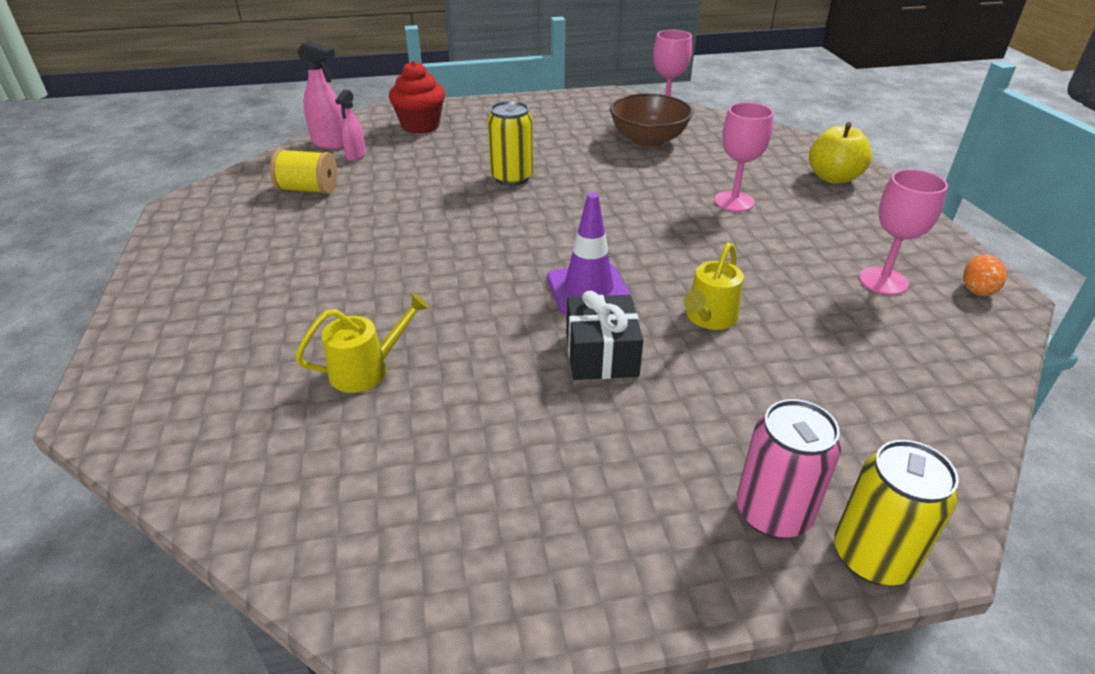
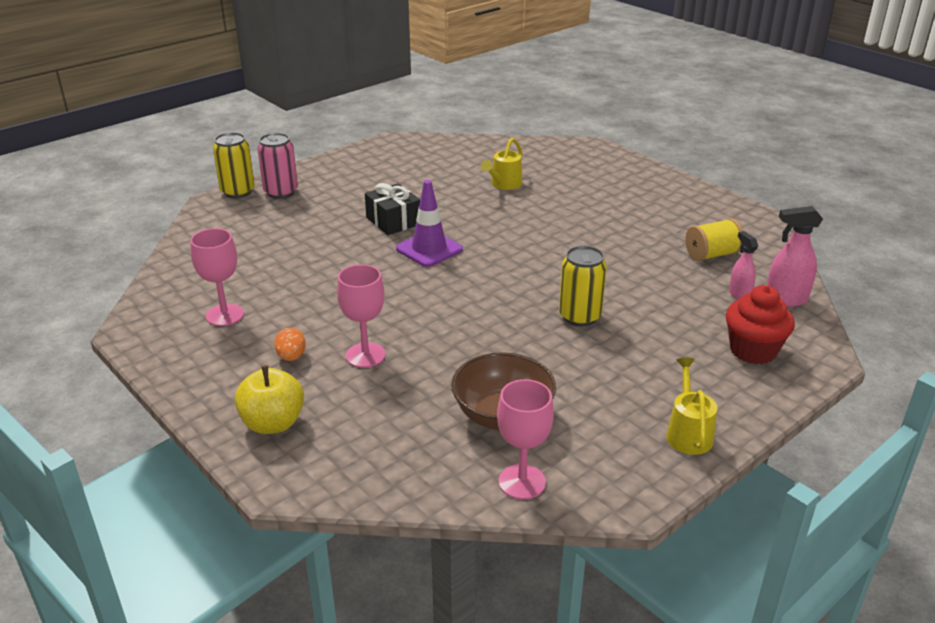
camera: 150 degrees right, 5 degrees down
yellow watering can [684,243,744,330] -> yellow watering can moved to [666,358,717,455]
orange egg [963,254,1006,296] -> orange egg moved to [274,328,306,361]

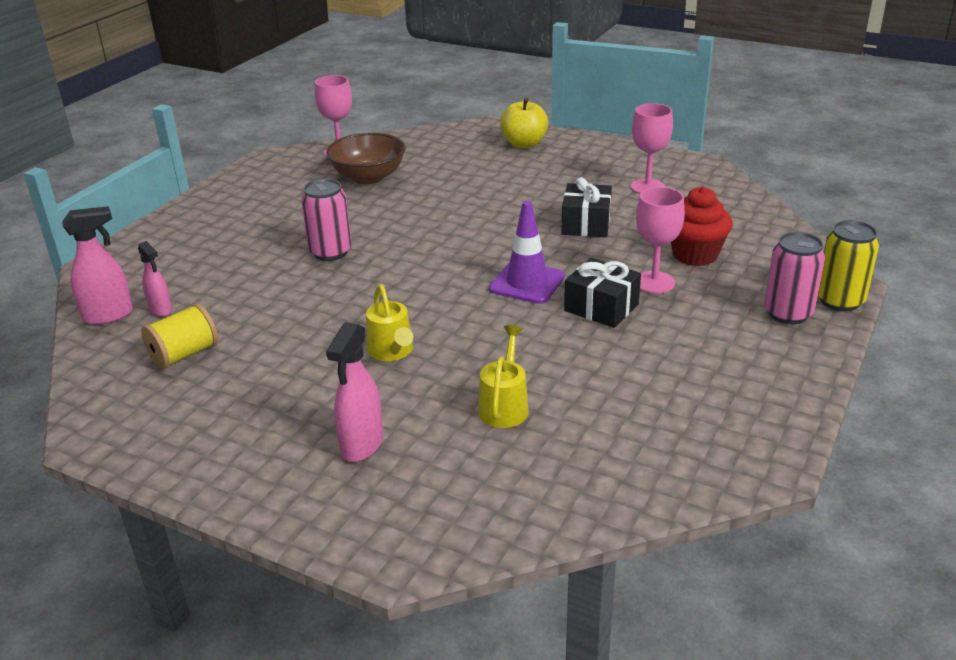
camera: 160 degrees right, 0 degrees up
orange egg [274,328,306,361] -> none
pink goblet [337,264,386,368] -> pink goblet moved to [636,187,685,294]
yellow can [559,246,607,326] -> pink can [301,179,352,261]
yellow watering can [666,358,717,455] -> yellow watering can moved to [366,284,413,361]
red cupcake [726,285,795,364] -> red cupcake moved to [671,186,733,266]
none -> pink spray bottle [326,322,383,462]
none -> black gift [561,177,612,237]

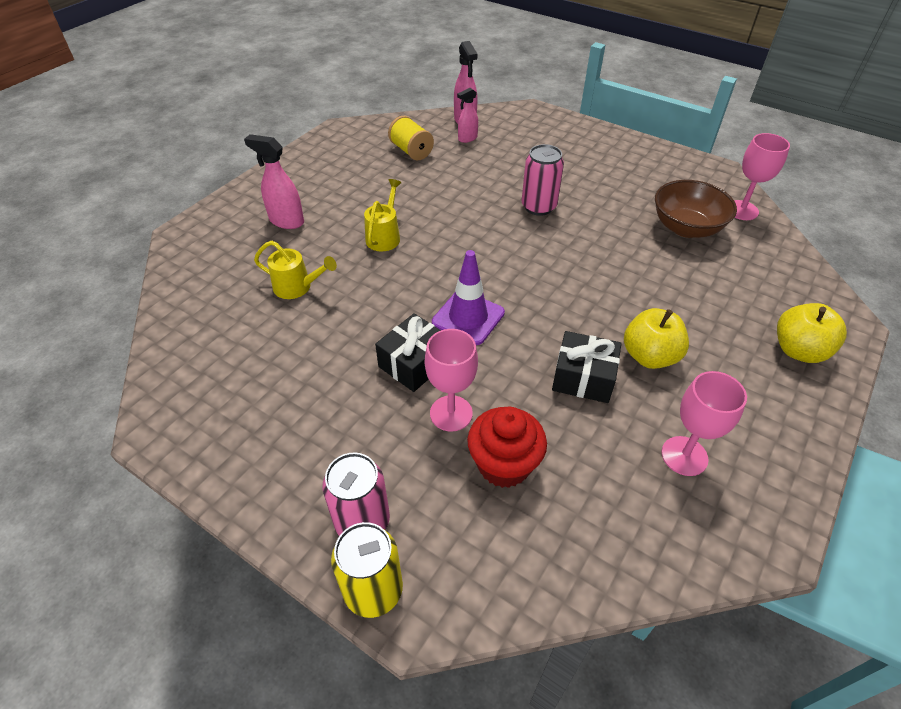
camera: 95 degrees right, 15 degrees up
yellow watering can [366,284,413,361] -> yellow watering can turned 120 degrees clockwise [364,179,401,251]
none -> yellow apple [624,308,689,369]

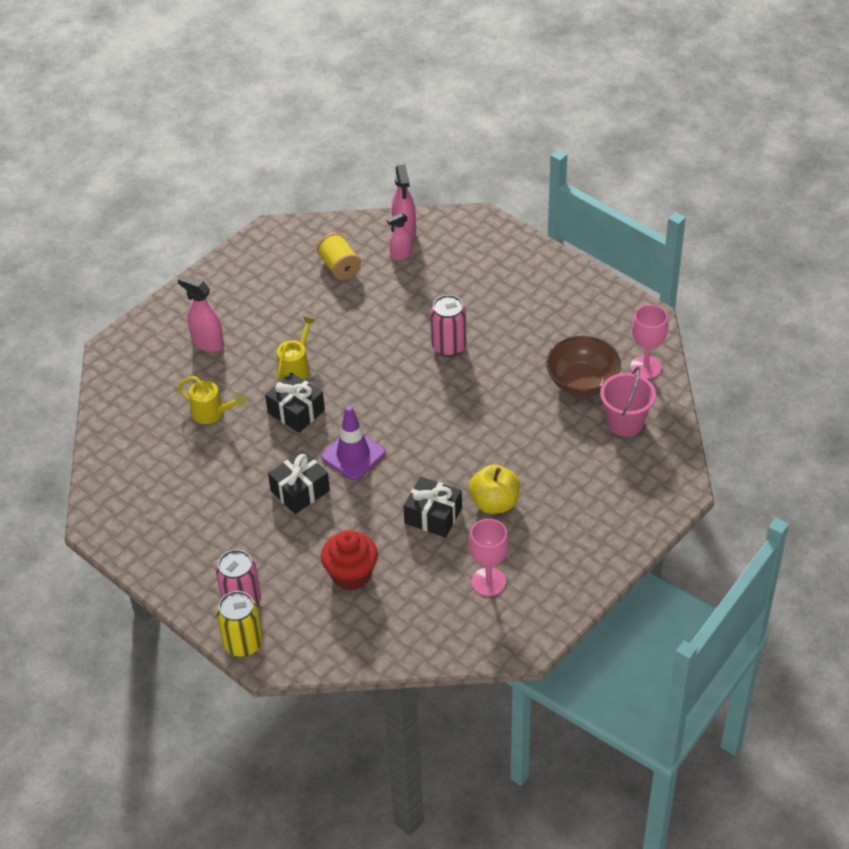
camera: 10 degrees right, 0 degrees up
pink goblet [425,329,478,432] -> none
yellow apple [777,303,847,363] -> none
none -> black gift [265,372,325,433]
none -> pink bucket [600,366,656,437]

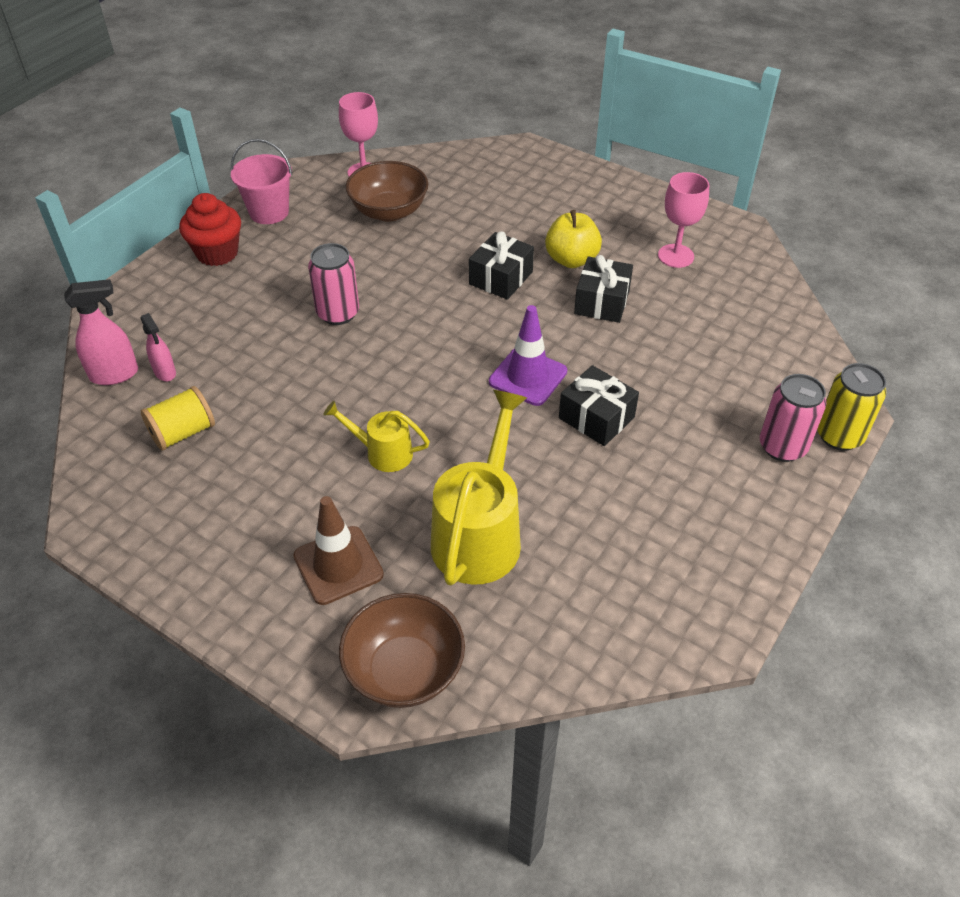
camera: 100 degrees left, 0 degrees up
yellow watering can [177,376,246,424] -> yellow watering can [431,390,527,586], size x1.85
pink spray bottle [178,275,224,352] -> brown traffic cone [293,496,384,605]
black gift [265,372,325,433] -> black gift moved to [469,231,534,300]
red cupcake [321,530,378,591] -> red cupcake moved to [179,193,241,266]
pink bucket [600,366,656,437] -> pink bucket moved to [231,139,292,224]
none -> brown bowl [339,593,465,708]

